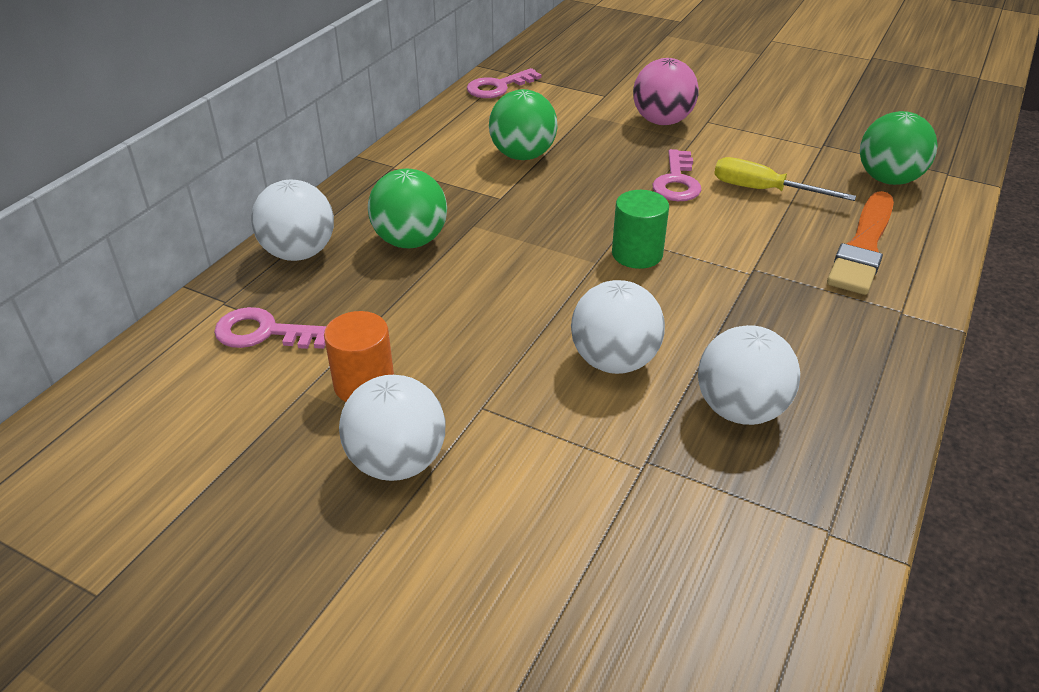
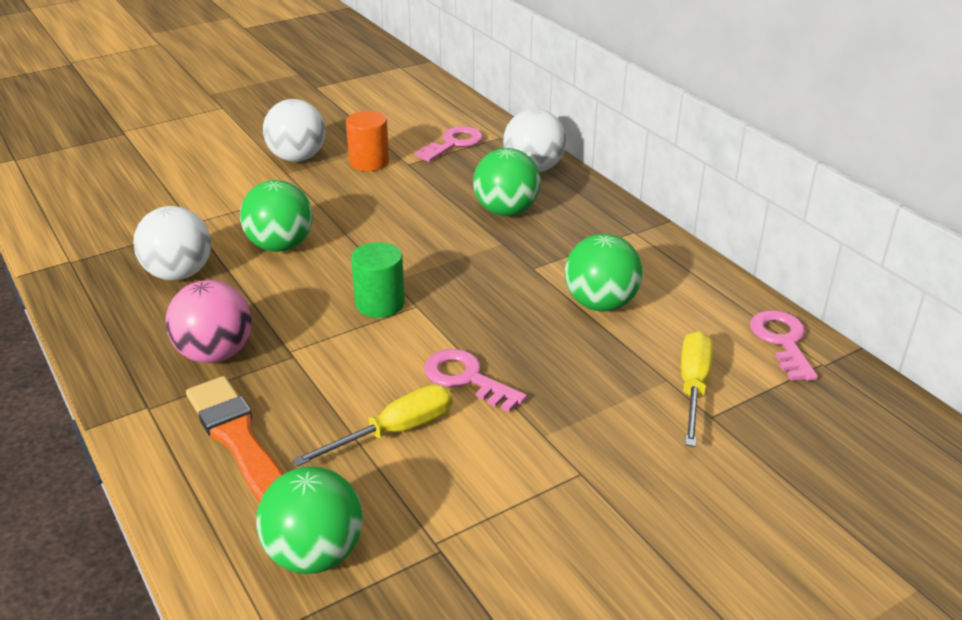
camera: 120 degrees right, 5 degrees down
white ball [571,280,665,374] -> green ball [240,180,313,252]
pink ball [633,58,699,125] -> pink ball moved to [165,280,252,363]
none -> yellow screwdriver [681,331,713,447]

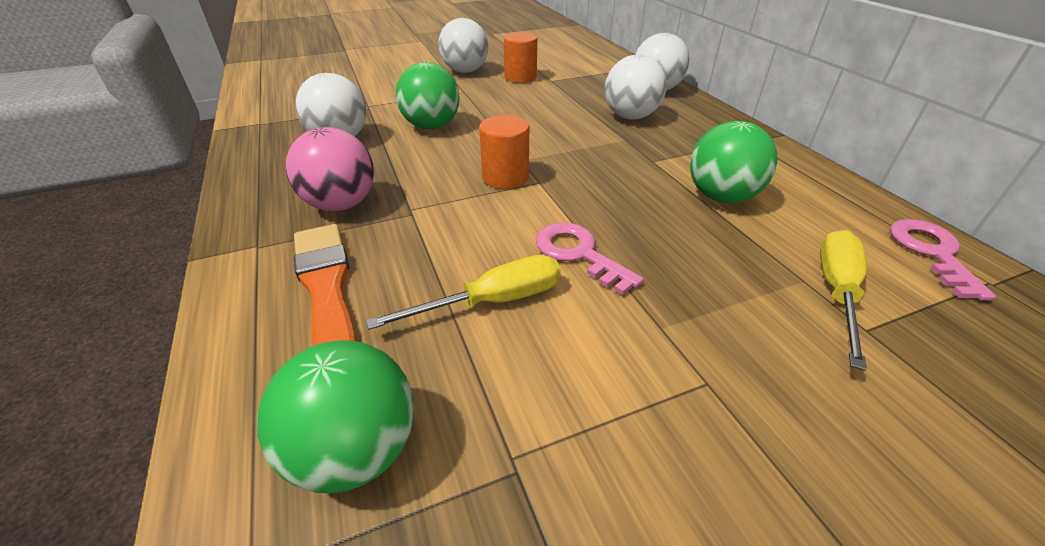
camera: 10 degrees right, 5 degrees up
green cylinder [351,242,405,318] -> orange cylinder [479,115,529,189]
pink key [415,126,483,162] -> none
green ball [473,148,541,216] -> white ball [605,55,667,120]

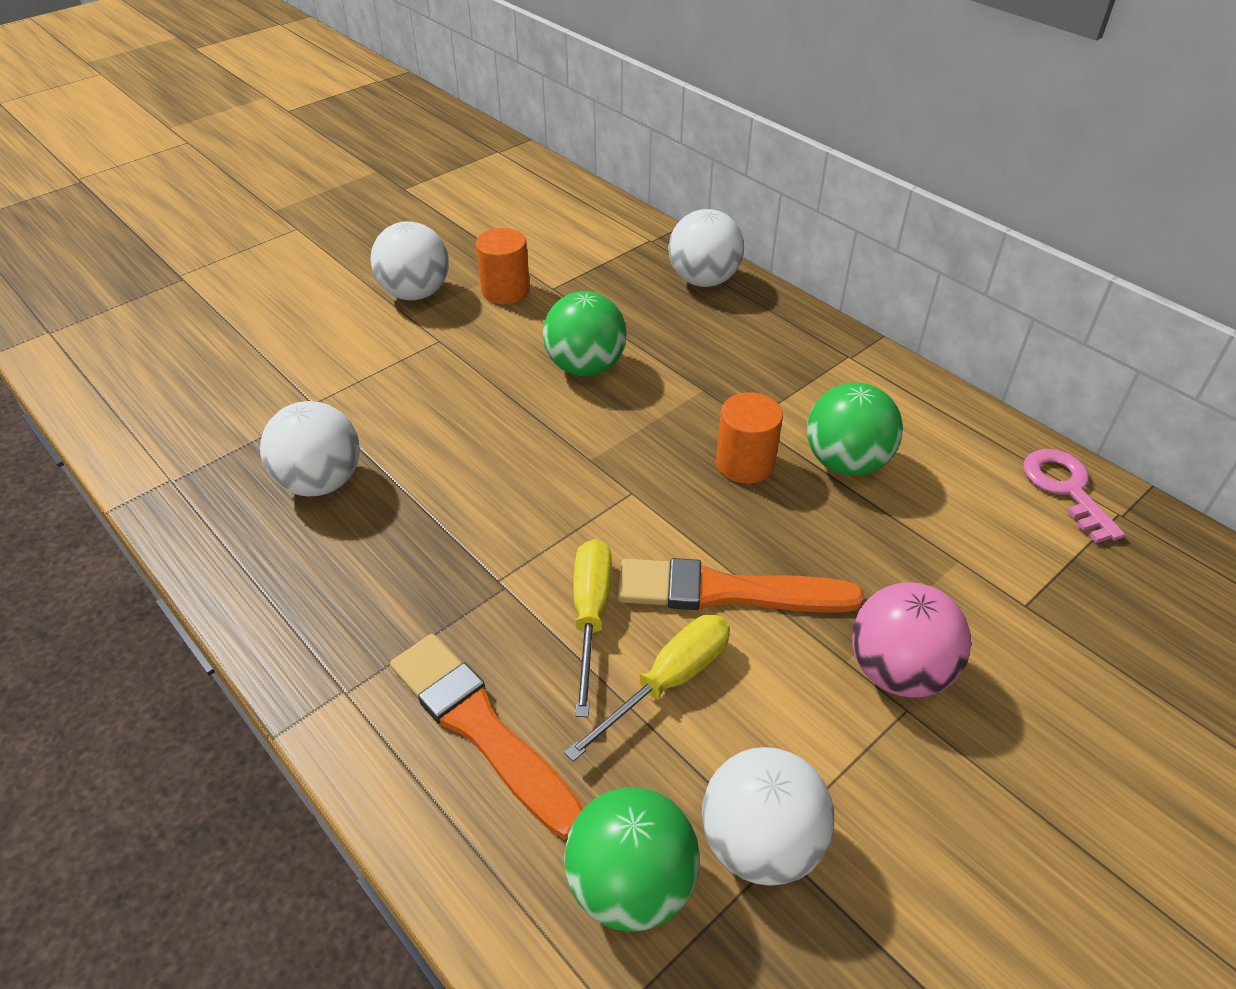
camera: 20 degrees left, 5 degrees up
pink ball [286,127,374,211] -> pink ball moved to [852,582,971,697]
green ball [396,62,460,129] -> green ball moved to [543,291,627,376]
orange cylinder [479,115,529,189] -> orange cylinder moved to [716,392,783,484]
pink key [536,222,644,295] -> orange brush [618,558,864,613]
white ball [605,55,667,120] -> white ball moved to [702,747,834,886]
yellow screwdriver [820,230,867,371] -> yellow screwdriver moved to [573,539,612,717]

